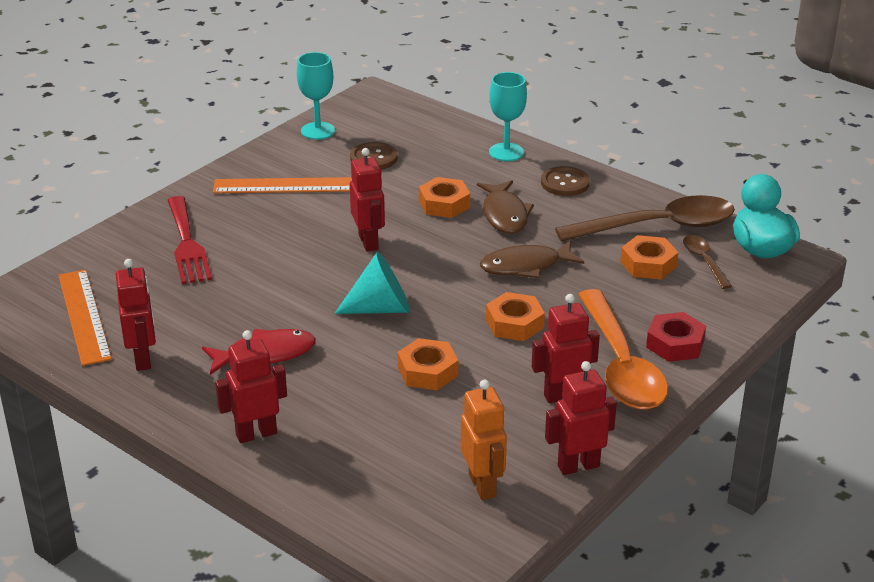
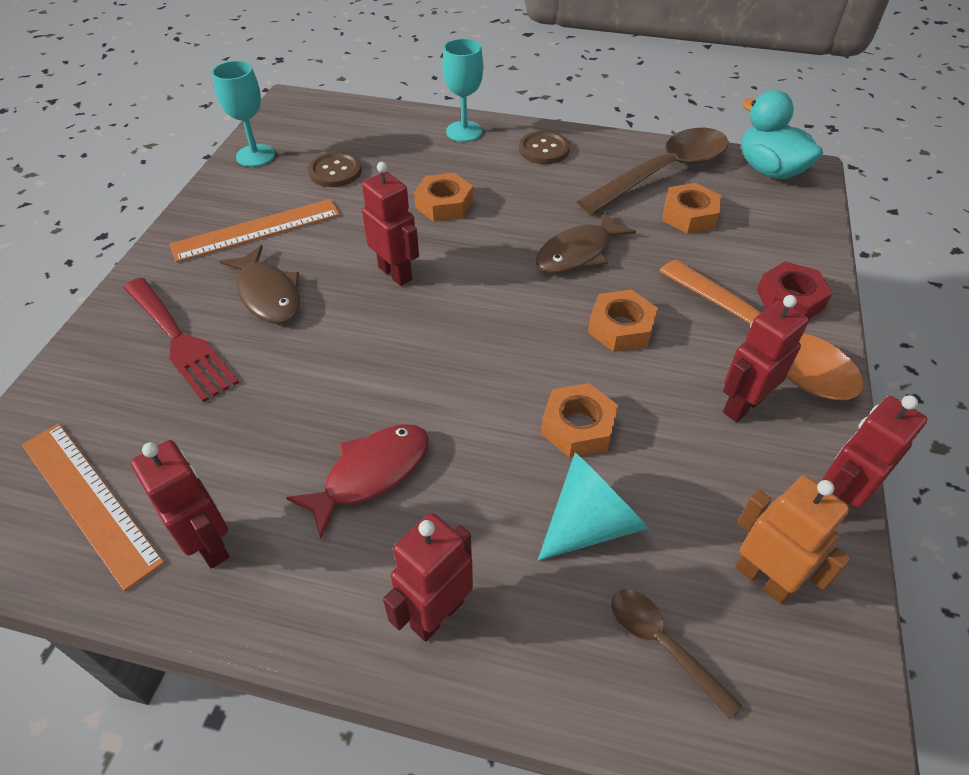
camera: 25 degrees left, 15 degrees up
turquoise cone [334,252,410,314] -> turquoise cone moved to [538,453,649,561]
brown fish [477,180,534,234] -> brown fish moved to [219,245,300,324]
brown spoon [683,235,732,289] -> brown spoon moved to [611,589,742,719]

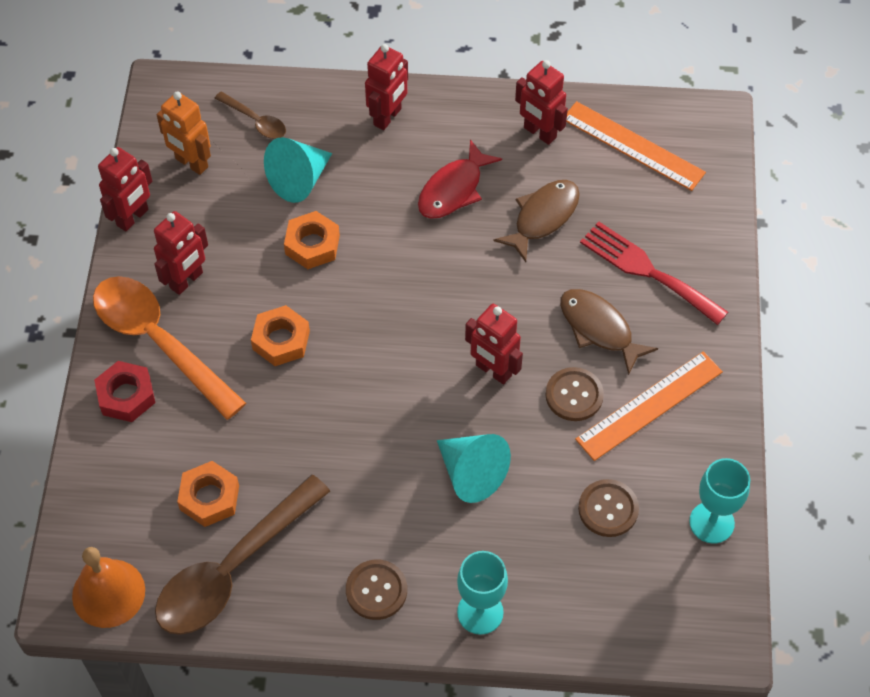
camera: 170 degrees right, 10 degrees up
orange nut [414,173,473,222] -> turquoise cone [437,434,511,503]
brown fish [536,211,636,274] -> brown fish moved to [493,180,580,262]
turquoise duck [741,90,823,179] -> orange bell [72,547,145,628]
none -> brown button [546,367,604,421]

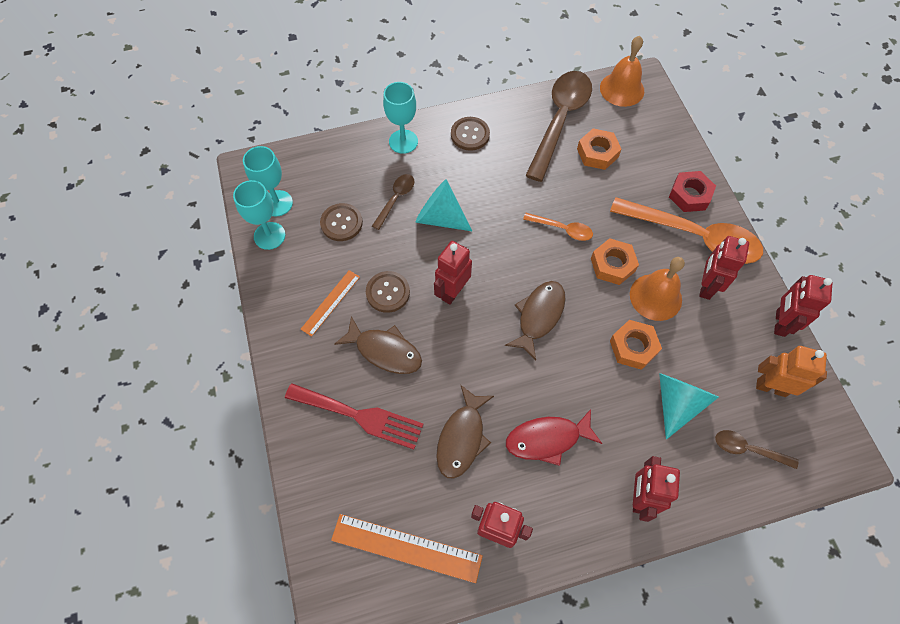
camera: 160 degrees right, 5 degrees up
red fish [418,139,502,219] -> red fish turned 120 degrees counterclockwise [506,409,602,466]
red robot [465,304,523,385] -> red robot turned 75 degrees counterclockwise [434,241,472,305]
orange ruler [575,351,723,461] -> orange ruler [301,270,360,337], size x0.62
none -> turquoise goblet [243,146,293,217]
none -> brown spoon [372,174,414,230]
none -> brown fish [505,281,566,360]
none -> orange spoon [523,213,593,241]
none -> orange bell [630,257,685,321]

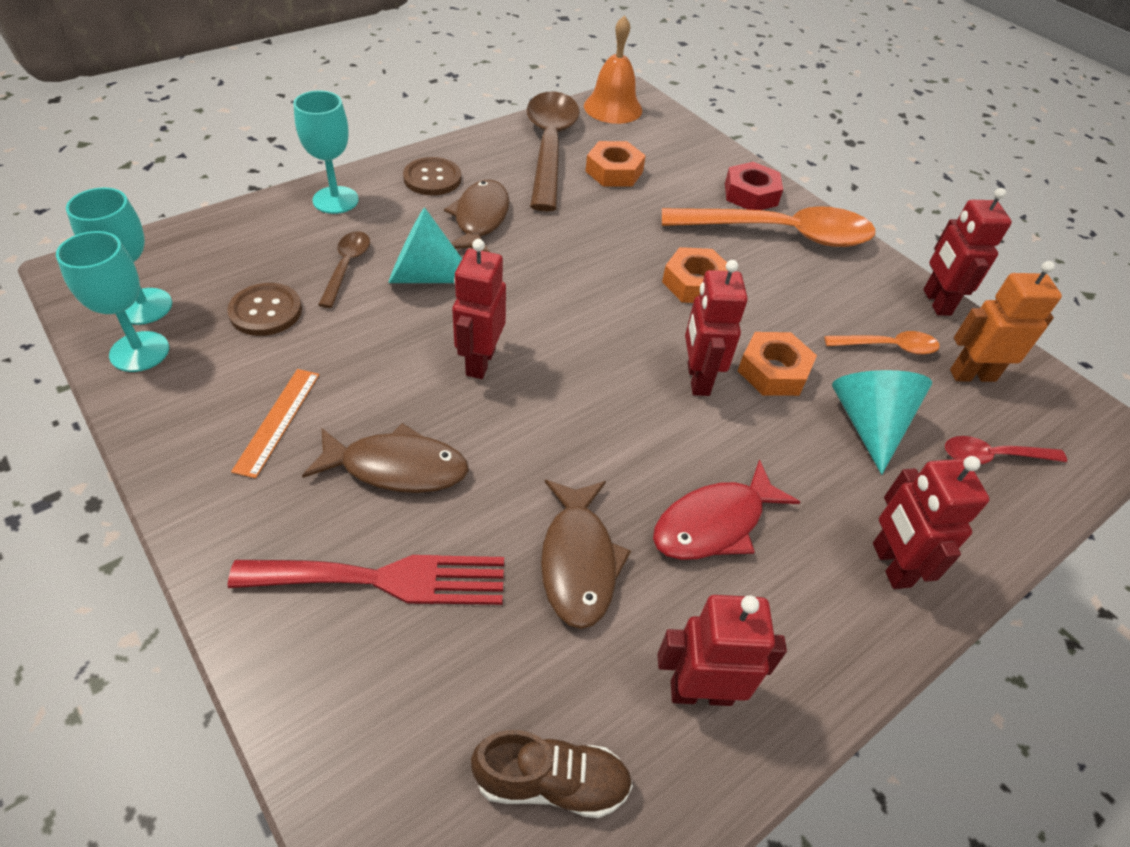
camera: 25 degrees left, 15 degrees down
orange ruler [331,514,483,583] -> brown shoe [471,730,633,818]
brown button [366,271,410,313] -> none
brown fish [505,281,566,360] -> brown fish moved to [444,180,509,252]
orange spoon [523,213,593,241] -> orange spoon moved to [824,331,940,355]
orange bell [630,257,685,321] -> none
red robot [699,236,749,300] -> red robot moved to [685,260,748,396]
brown spoon [715,430,799,469] -> red spoon [945,436,1067,464]

